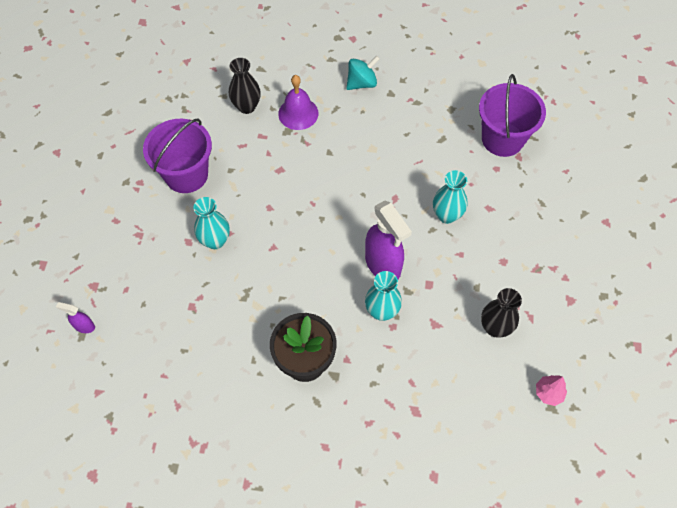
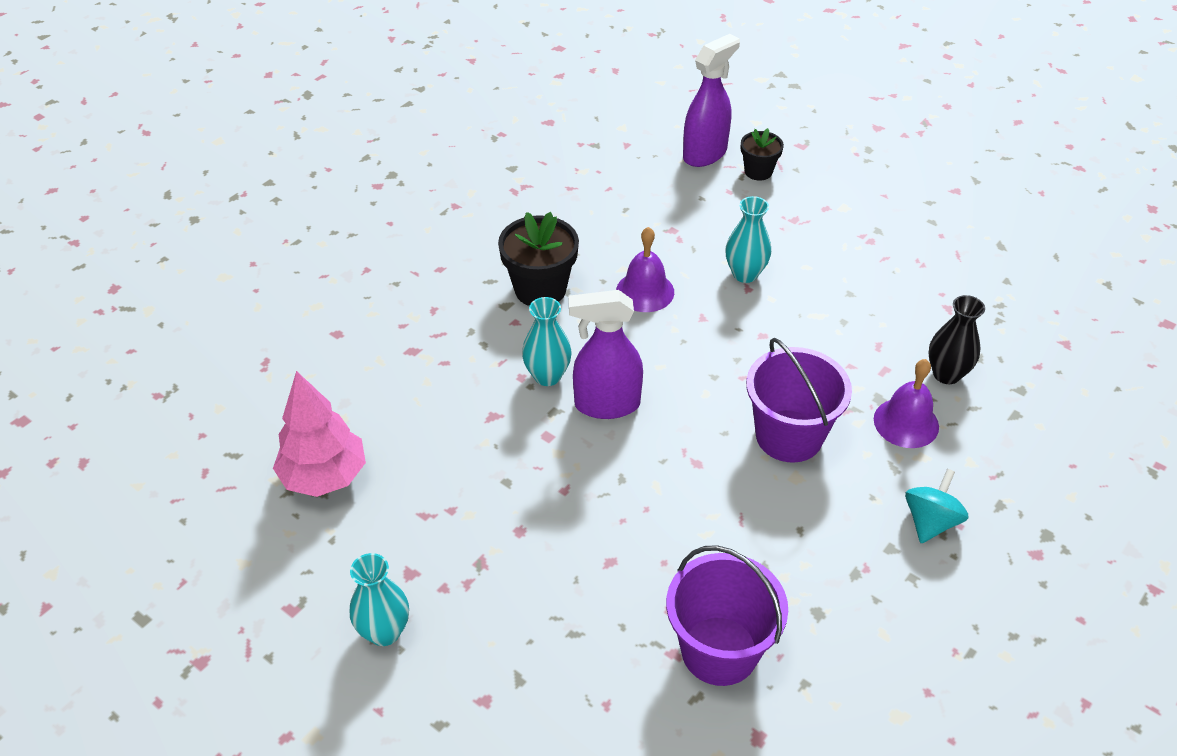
camera: 120 degrees right, 15 degrees down
purple spray bottle [56,302,95,333] -> purple spray bottle [683,34,740,167], size x2.16
purple bucket [143,119,212,193] -> purple bucket moved to [746,338,852,463]
turquoise spinning top [346,56,380,90] -> turquoise spinning top turned 150 degrees counterclockwise [905,469,969,543]
turquoise vase [433,170,467,224] -> turquoise vase moved to [350,553,409,646]
black vase [481,288,522,338] -> none
pink tree [536,375,567,406] -> pink tree [273,371,366,497], size x2.11
none -> purple bell [616,227,674,312]
none -> black flower pot [741,128,784,181]

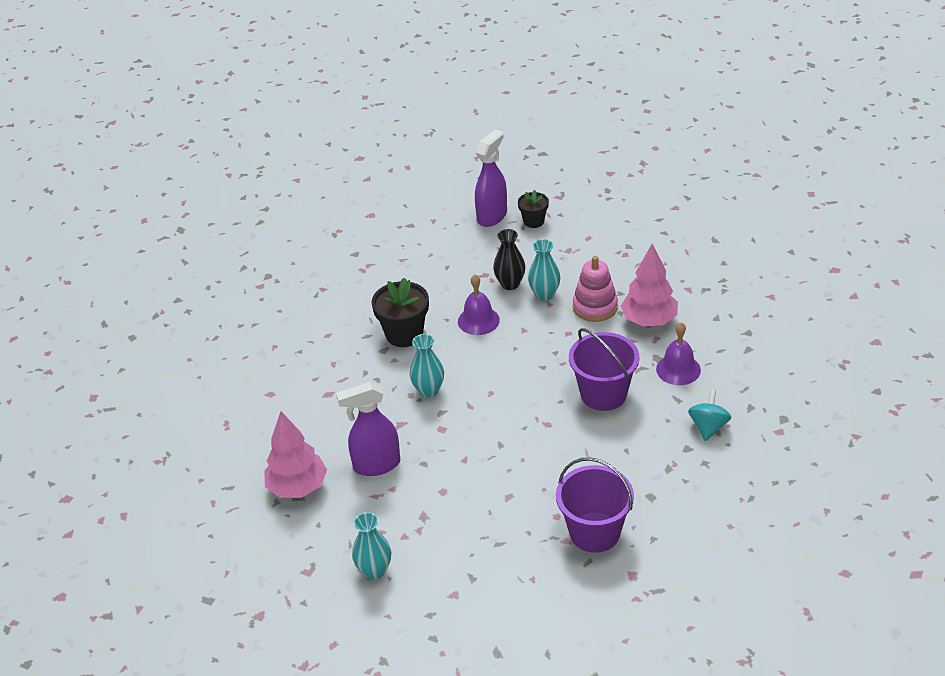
camera: 10 degrees left, 5 degrees down
purple spray bottle [569,290,643,419] -> purple spray bottle moved to [336,382,400,476]
black vase [929,295,985,384] -> black vase moved to [493,229,525,290]
none -> pink stacking toy [573,256,618,322]
none -> pink tree [621,244,678,326]

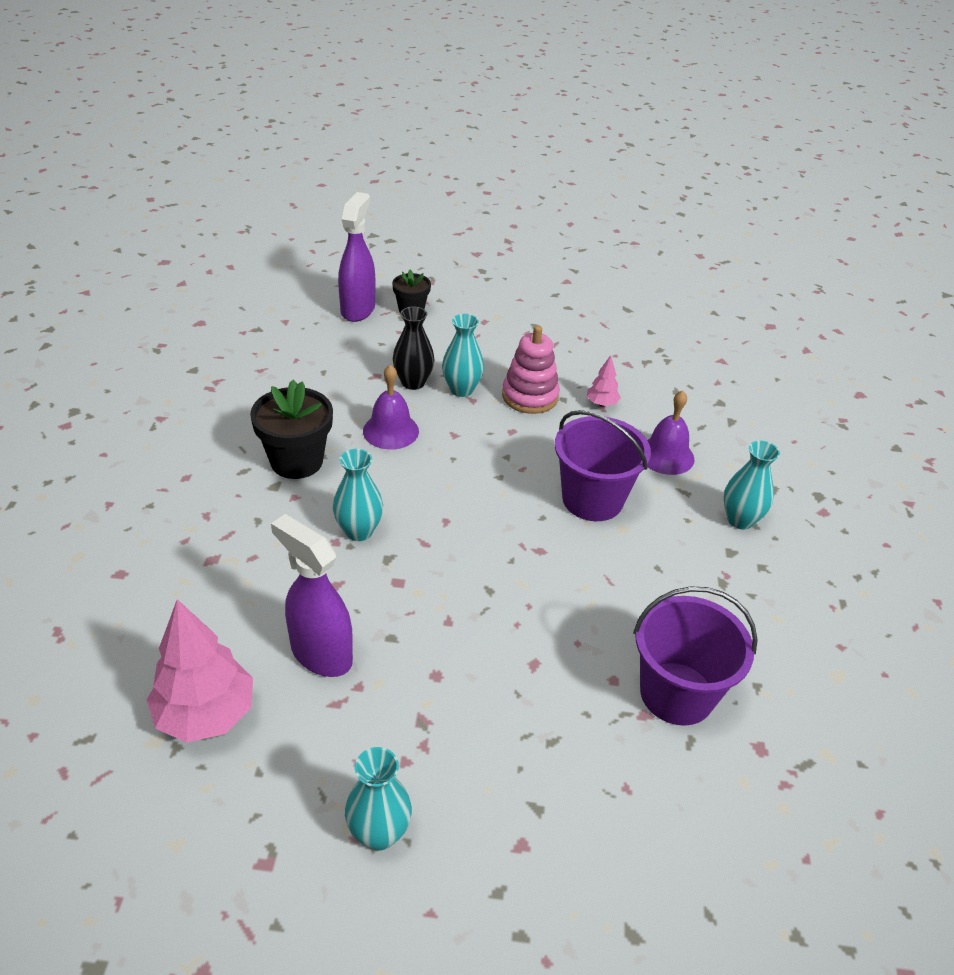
camera: 25 degrees left, 0 degrees up
purple spray bottle [336,382,400,476] -> purple spray bottle turned 75 degrees clockwise [271,514,353,677]
pink tree [621,244,678,326] -> pink tree [587,355,621,406], size x0.47
turquoise spinning top [688,389,731,441] -> turquoise vase [724,440,780,530]

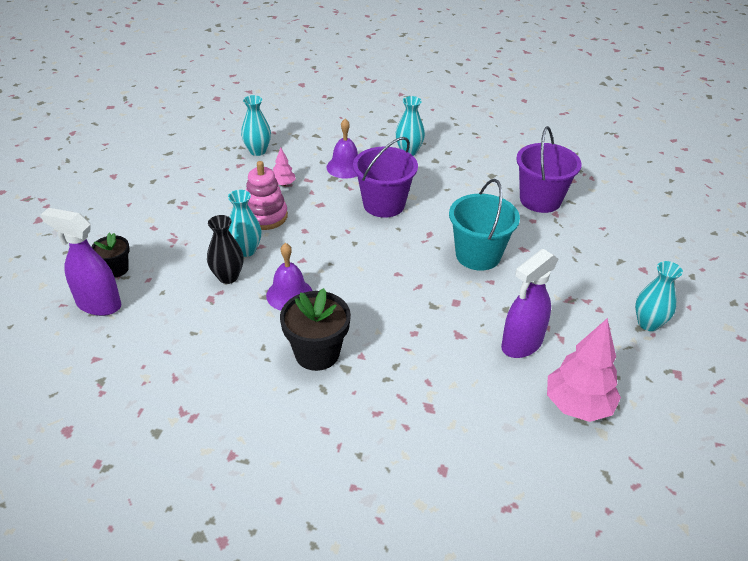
camera: 80 degrees left, 0 degrees up
turquoise vase [333,449,383,541] -> turquoise vase moved to [241,95,271,156]
none -> turquoise bucket [449,179,520,271]

